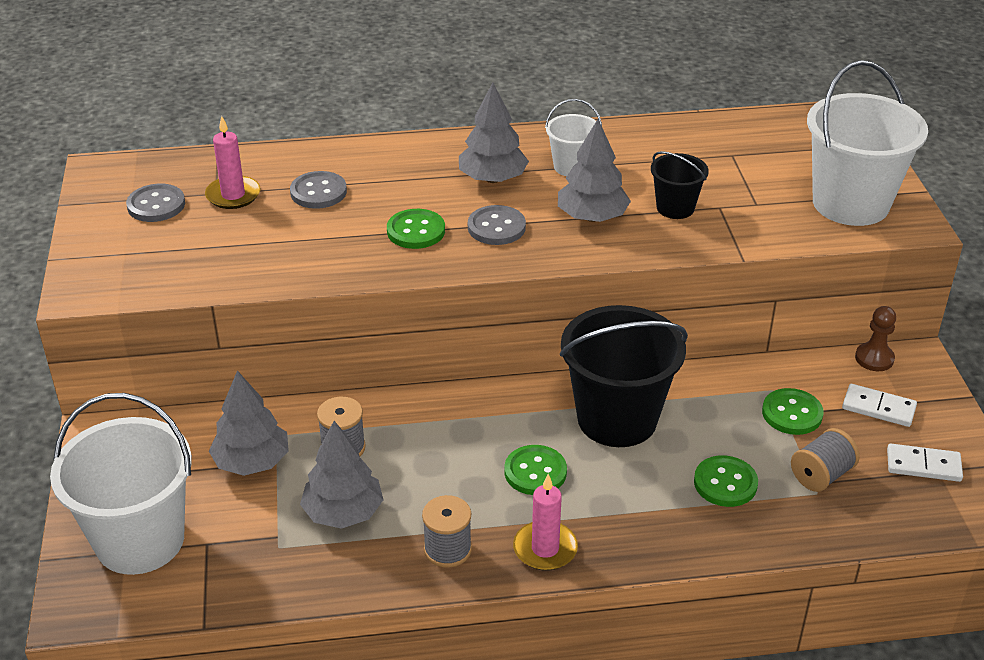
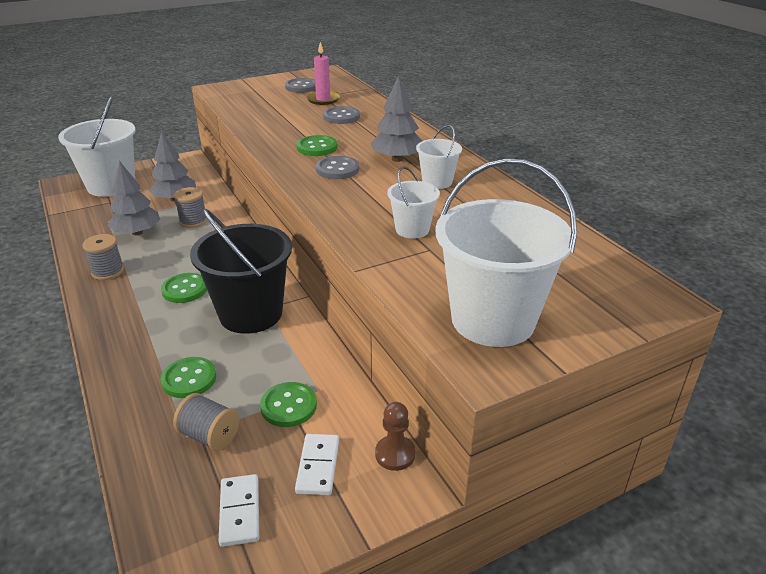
camera: 70 degrees right, 5 degrees down
pink candle [513,474,578,571] -> none
grey tree [558,119,631,222] -> none
black bucket [651,151,709,219] -> white bucket [387,167,440,239]

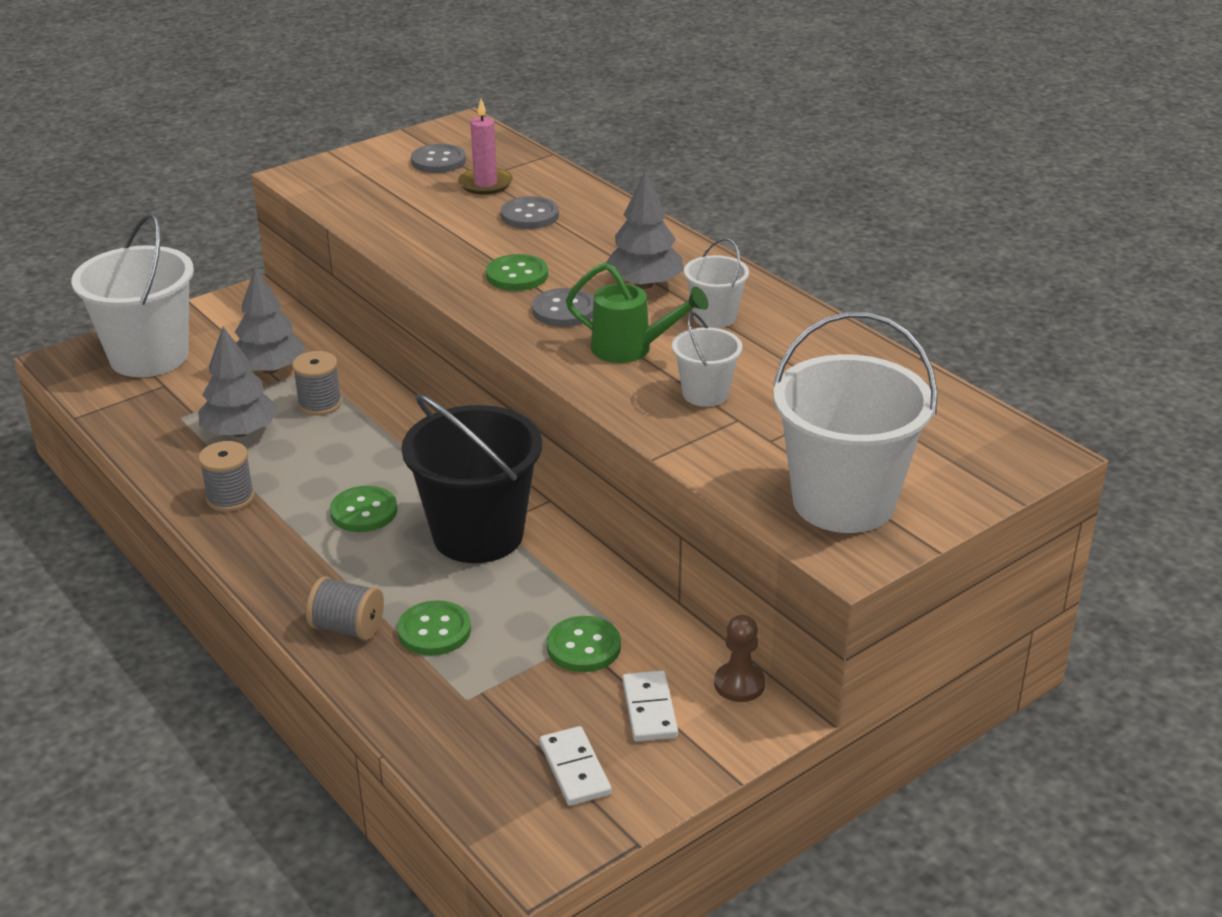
camera: 10 degrees left, 0 degrees up
grey spool [173,393,240,451] -> grey spool moved to [306,576,384,640]
none -> green watering can [566,262,708,363]

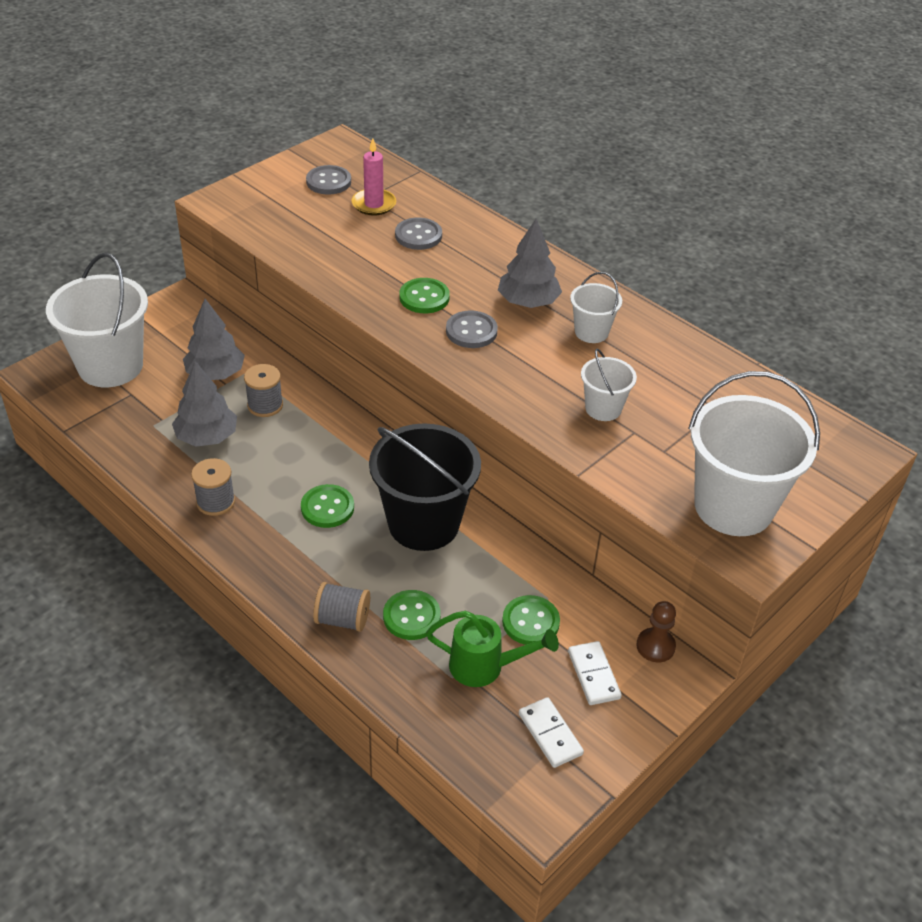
camera: 10 degrees left, 10 degrees up
green watering can [566,262,708,363] -> green watering can moved to [426,611,559,687]

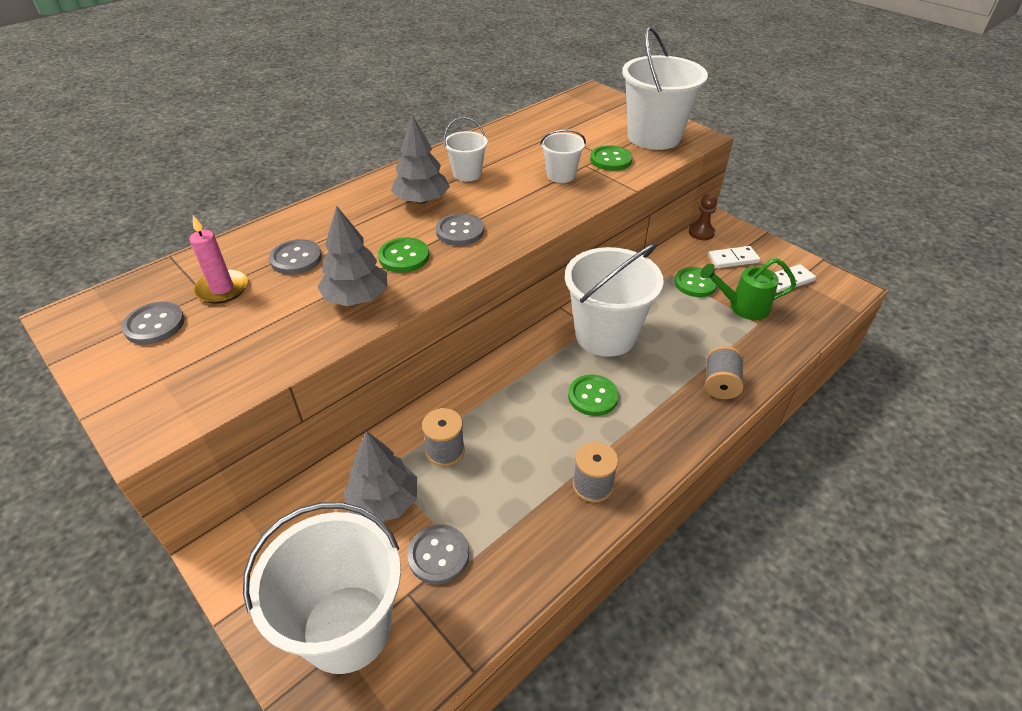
camera: 85 degrees left, 0 degrees up
grey tree [172,361,237,447] -> grey tree moved to [317,206,387,306]
black bucket [369,424,481,551] -> white bucket [565,244,664,357]
green button [383,590,441,640] -> green button moved to [590,145,632,171]
green watering can [426,611,559,687] -> green watering can turned 105 degrees counterclockwise [700,258,796,320]
none -> grey button [407,524,469,584]

